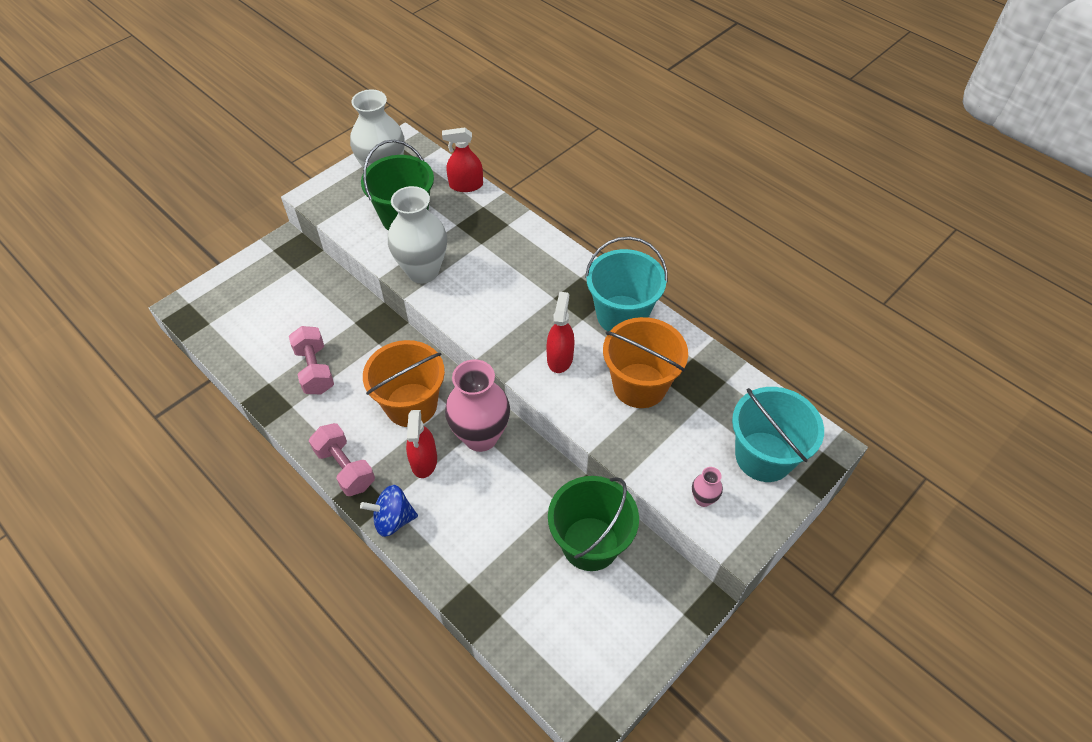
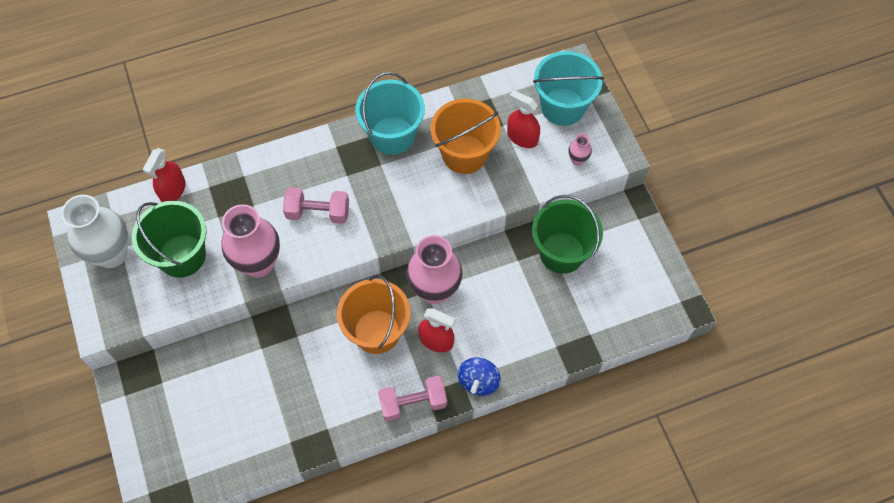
camera: 65 degrees left, 10 degrees up
pink dumbbell [289,326,334,394] -> pink dumbbell moved to [283,187,349,224]
white vase [388,186,447,283] -> pink vase [221,204,280,278]
red spray bottle [546,292,575,373] -> red spray bottle moved to [507,90,540,148]

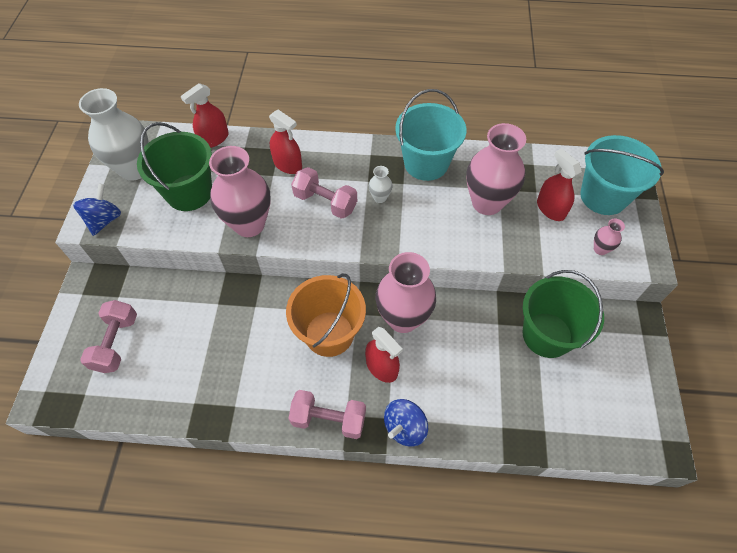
camera: 25 degrees right, 5 degrees down
orange bucket [431,98,501,174] -> pink vase [467,123,526,215]
none -> blue spinning top [73,183,121,236]
none -> pink dumbbell [80,300,137,373]
none -> red spray bottle [269,110,302,174]
none -> white vase [369,166,393,203]

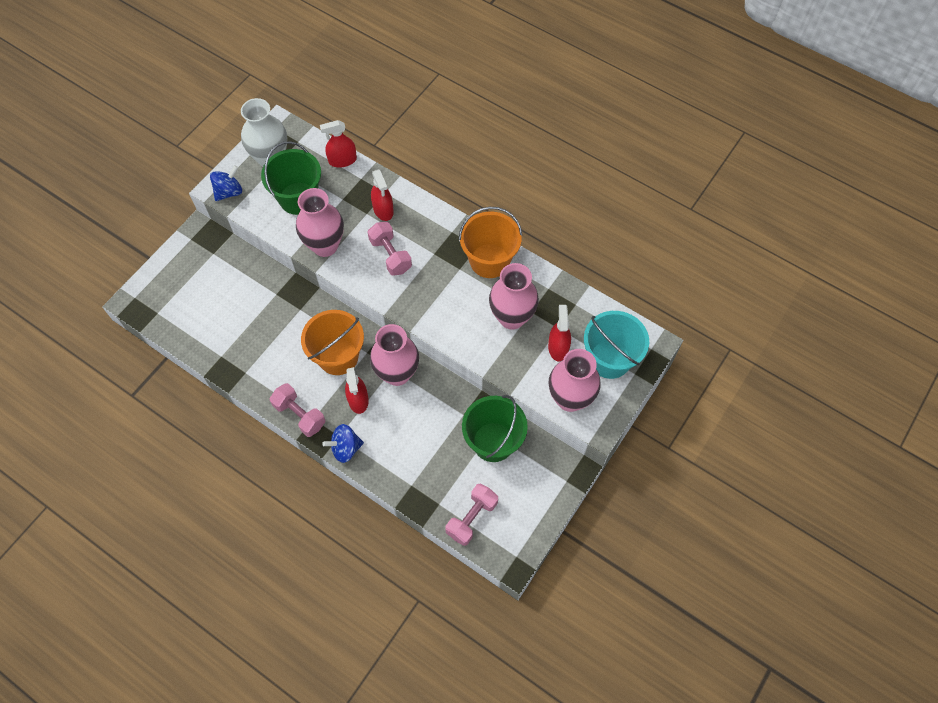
camera: 30 degrees right, 5 degrees up
pink dumbbell [80,300,137,373] -> pink dumbbell moved to [445,484,498,546]
white vase [369,166,393,203] -> none
turquoise bucket [395,89,467,181] -> orange bucket [459,207,522,278]
pink vase [594,219,625,255] -> pink vase [548,349,600,412], size x2.30

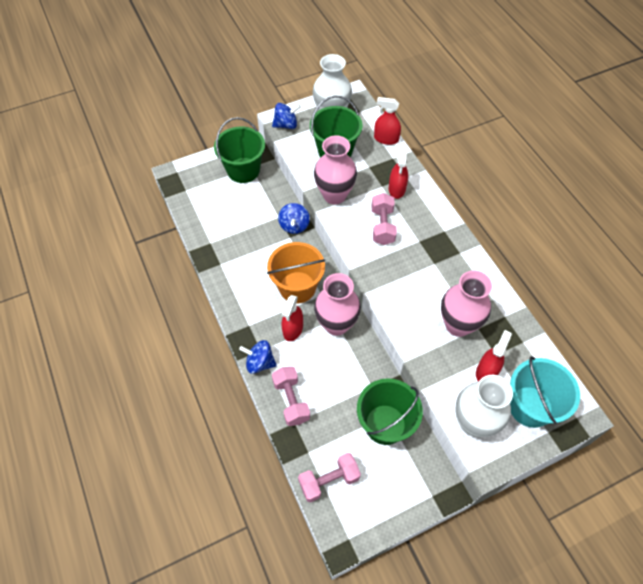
camera: 30 degrees right, 5 degrees down
pink dumbbell [270,383,326,437] -> pink dumbbell moved to [272,367,310,426]
orange bucket [459,207,522,278] -> none
pink vase [548,349,600,412] -> white vase [455,375,513,437]
none -> green bucket [214,117,265,183]
none -> blue spinning top [278,203,310,234]

